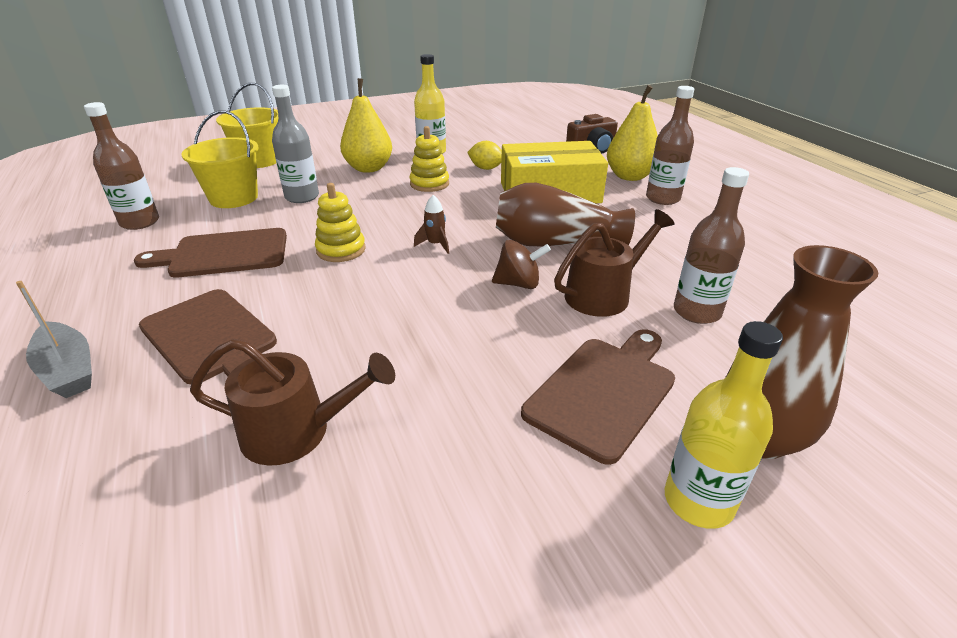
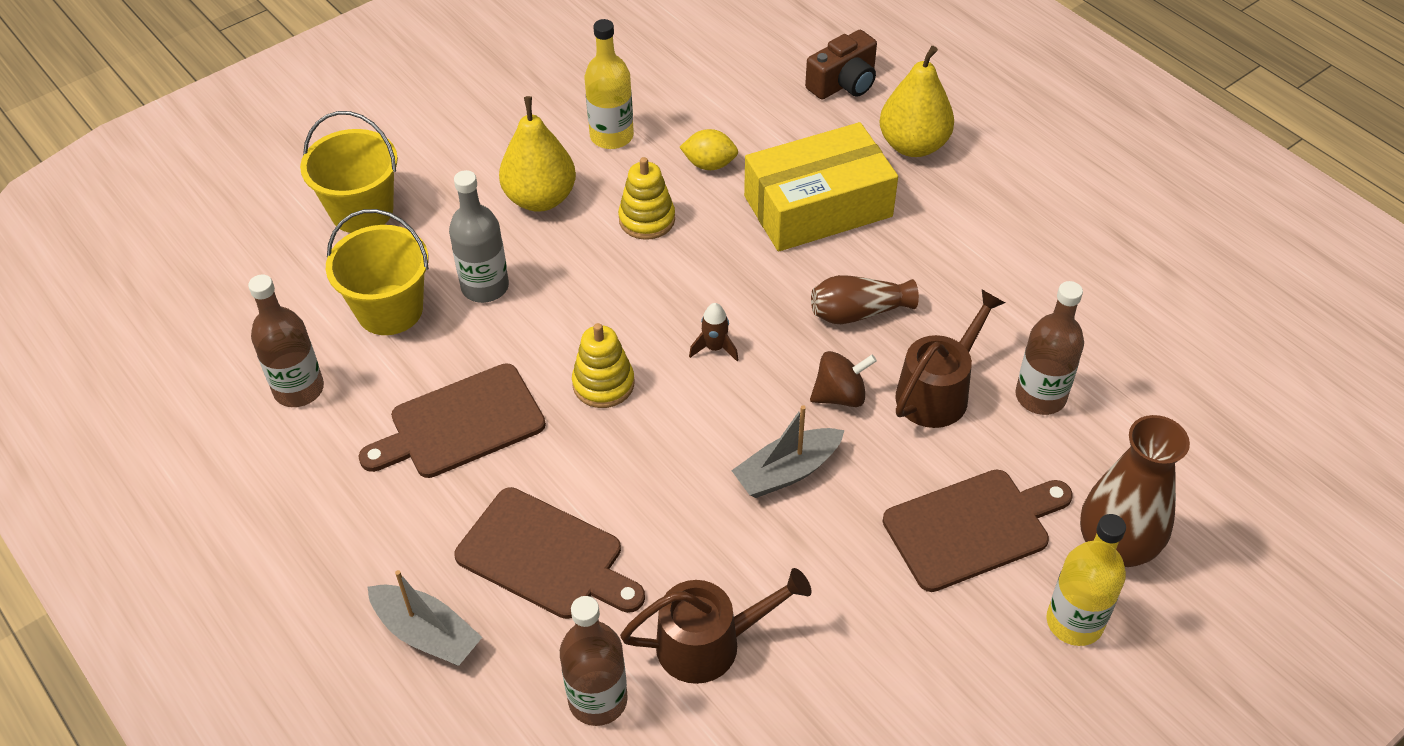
camera: 15 degrees left, 15 degrees up
brown vase [496,183,635,247] -> brown vase [811,275,919,324], size x0.63
brown cutting board [521,329,675,465] -> brown cutting board turned 45 degrees clockwise [883,469,1073,592]
brown bottle [646,86,694,205] -> brown bottle moved to [560,596,628,726]
none -> grey boat [731,405,845,498]

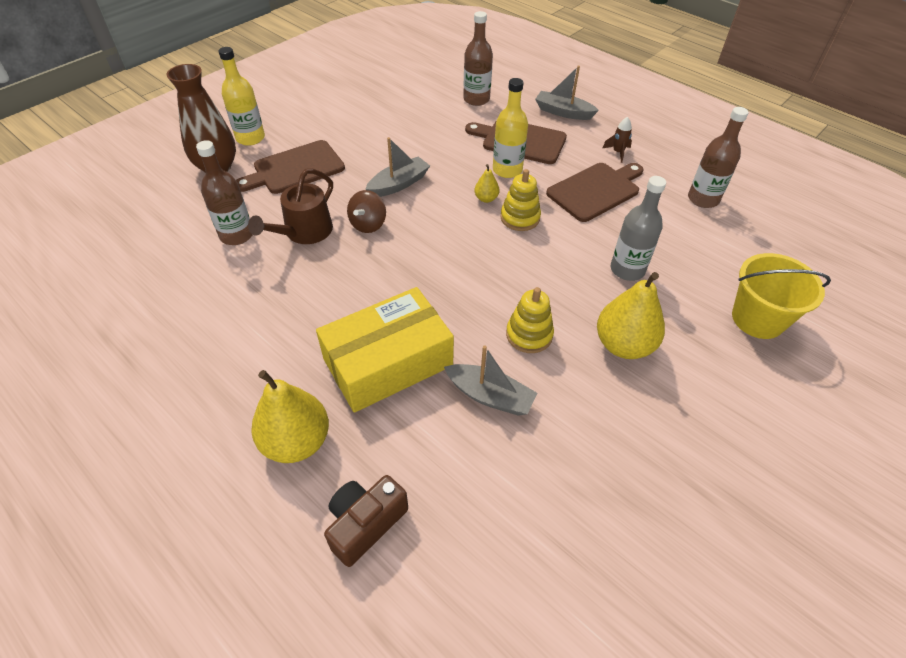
camera: 170 degrees right, 0 degrees up
yellow bucket [326,209,429,335] -> none
yellow bottle [585,19,634,149] -> yellow bottle moved to [493,78,528,178]
brown watering can [620,568,812,684] -> none
yellow lemon [680,129,738,170] -> grey boat [444,345,537,416]
brown rocket [689,303,739,361] -> brown rocket moved to [603,117,632,163]
brown spinning top [810,351,877,407] -> brown spinning top turned 45 degrees counterclockwise [347,190,386,233]
brown vase [811,275,919,324] -> none
none -> yellow pear [474,164,499,203]

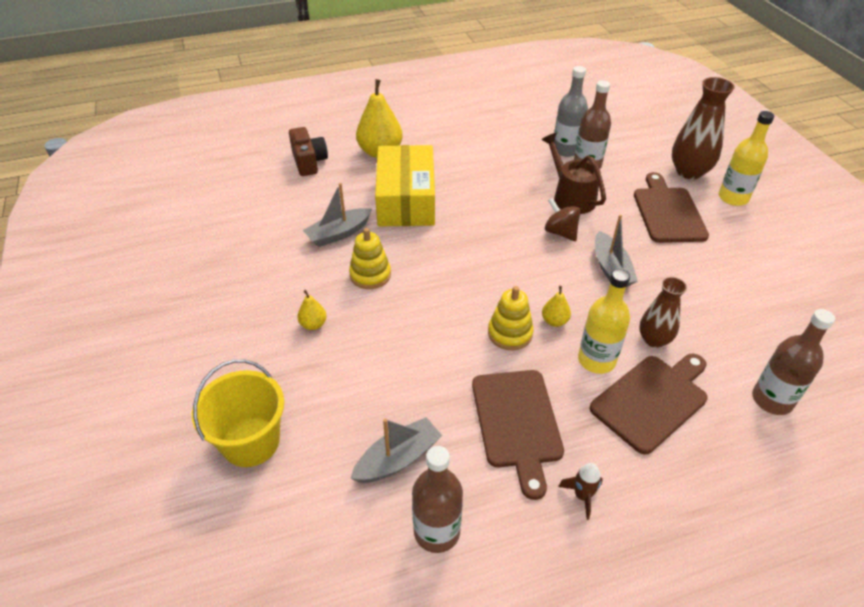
camera: 120 degrees right, 5 degrees down
grey boat [535,66,599,120] -> grey boat moved to [350,417,442,483]
yellow pear [597,272,665,359] -> yellow pear [297,290,327,330], size x0.48
grey bottle [611,176,666,281] -> grey bottle moved to [554,66,588,157]
none -> brown vase [639,277,687,348]

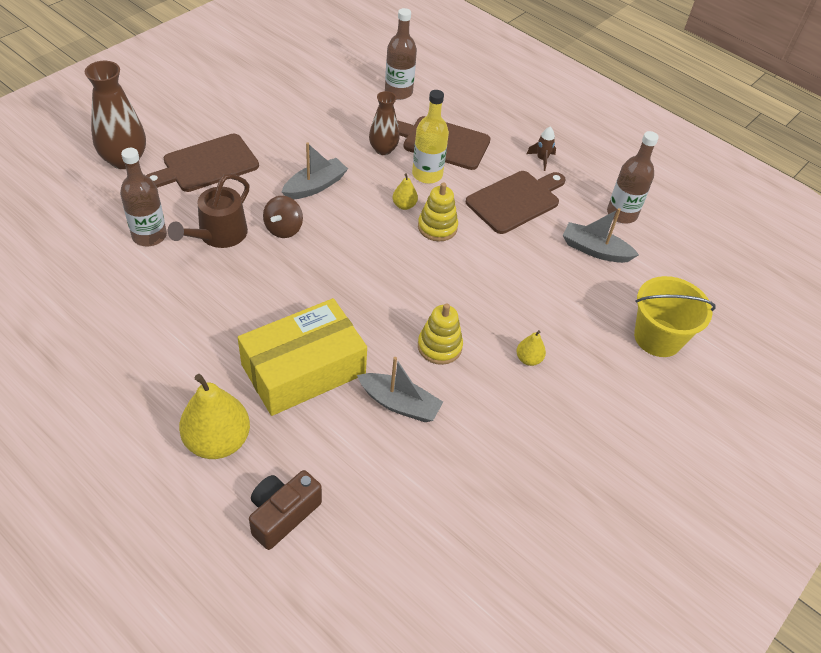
camera: 125 degrees left, 5 degrees up
grey bottle [554,66,588,157] -> none
yellow bottle [719,111,774,206] -> none

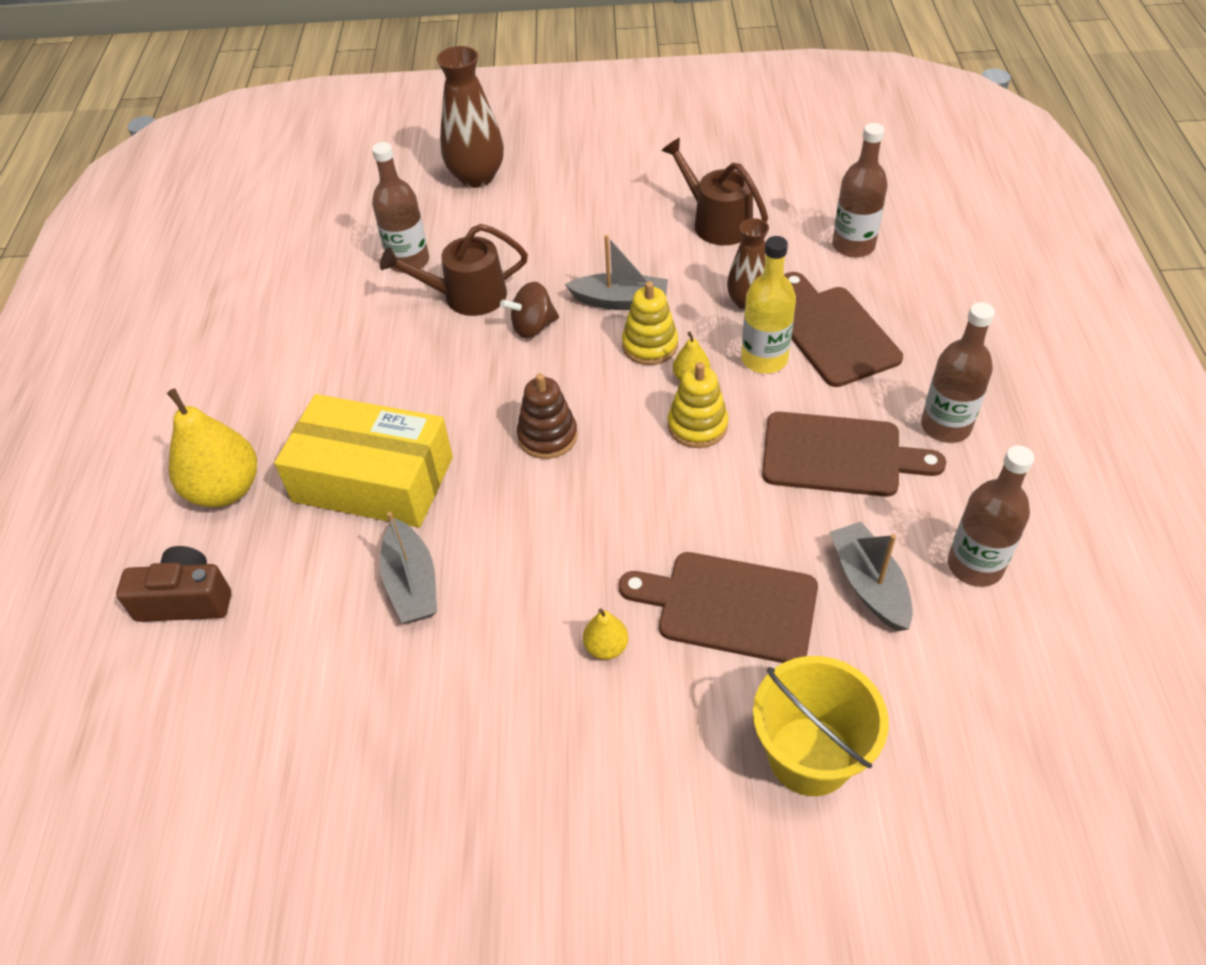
camera: 55 degrees right, 0 degrees up
brown cutting board [146,134,259,192] -> brown cutting board moved to [619,552,818,663]
yellow stacking toy [418,303,463,365] -> yellow stacking toy moved to [622,281,678,365]
brown rocket [527,127,556,171] -> brown bottle [921,302,995,443]
none -> brown stacking toy [517,373,578,459]
none -> brown watering can [661,138,768,245]

